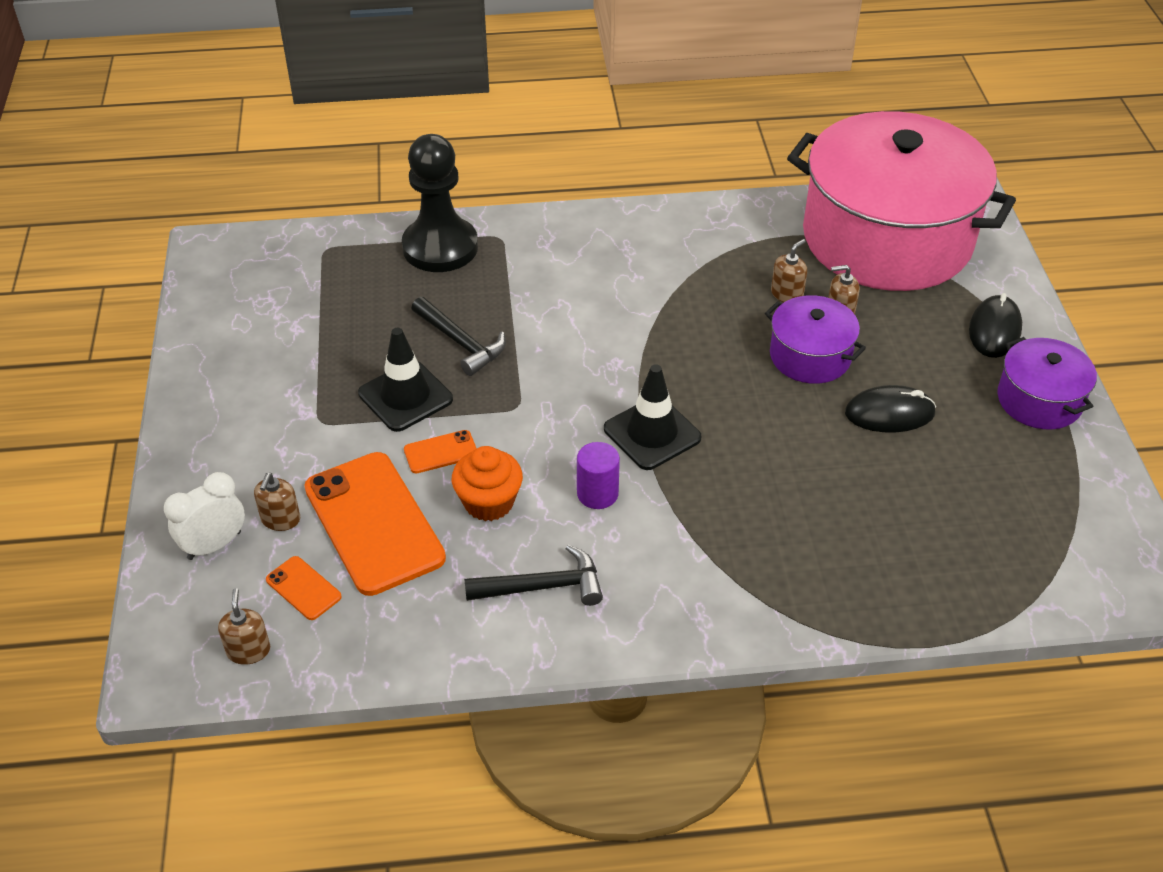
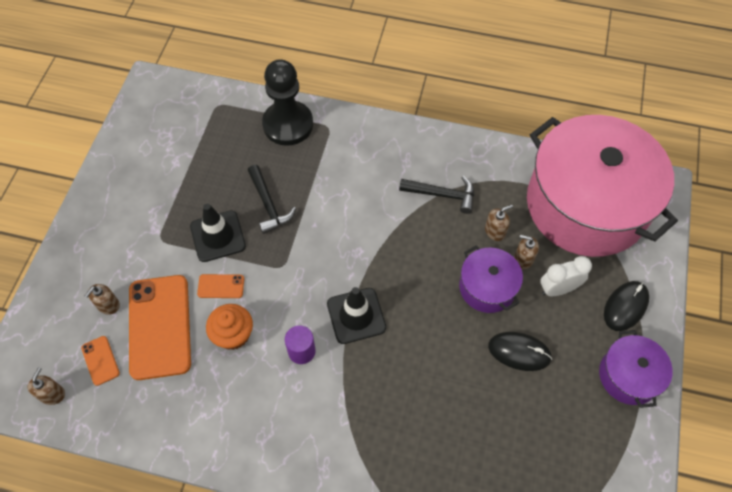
camera: 20 degrees right, 15 degrees up
white clock [164,472,245,560] -> white clock moved to [540,256,592,297]
black hammer [464,545,603,606] -> black hammer moved to [399,176,474,214]

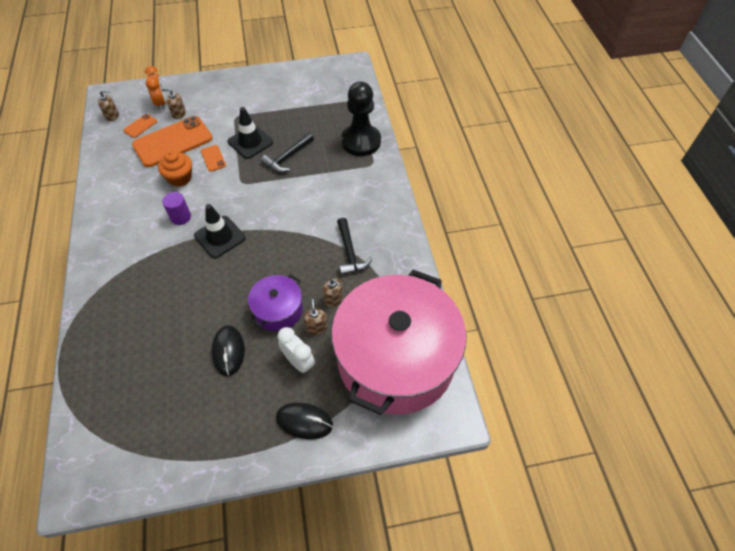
camera: 65 degrees right, 5 degrees down
purple pot [599,330,673,408] -> none
none -> orange clock [145,66,167,111]

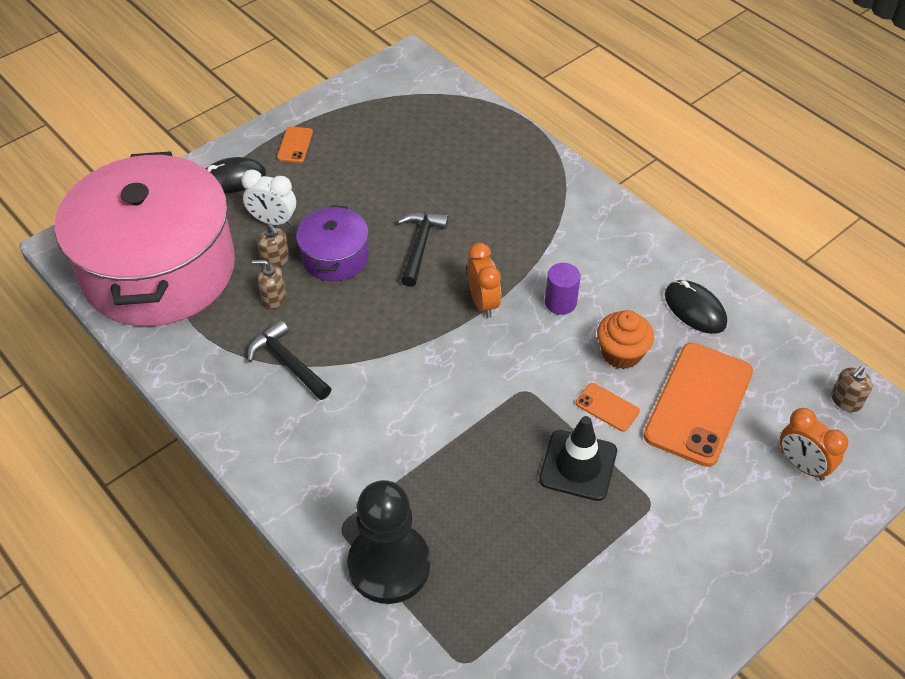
camera: 150 degrees right, 5 degrees down
orange phone [123,114,157,138] -> orange phone moved to [277,126,313,163]
brown soap dispenser [162,88,186,119] -> none
black traffic cone [194,204,245,258] -> orange clock [467,243,501,318]
black mouse [211,325,245,376] -> black mouse moved to [665,280,727,334]
black hammer [261,133,314,172] -> black hammer moved to [398,212,449,287]

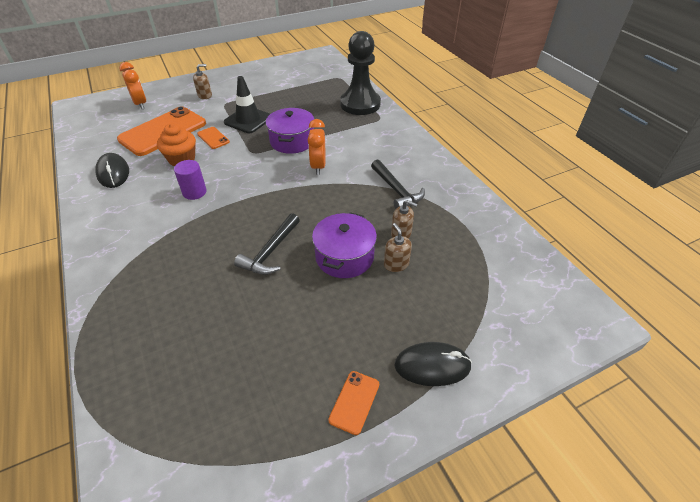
camera: 165 degrees left, 5 degrees down
pink pot [55,151,235,326] -> none
white clock [241,169,296,226] -> none
orange clock [467,243,501,318] -> orange clock moved to [308,119,325,175]
brown soap dispenser [831,366,873,412] -> brown soap dispenser moved to [193,64,212,99]
none -> purple pot [266,108,314,154]

